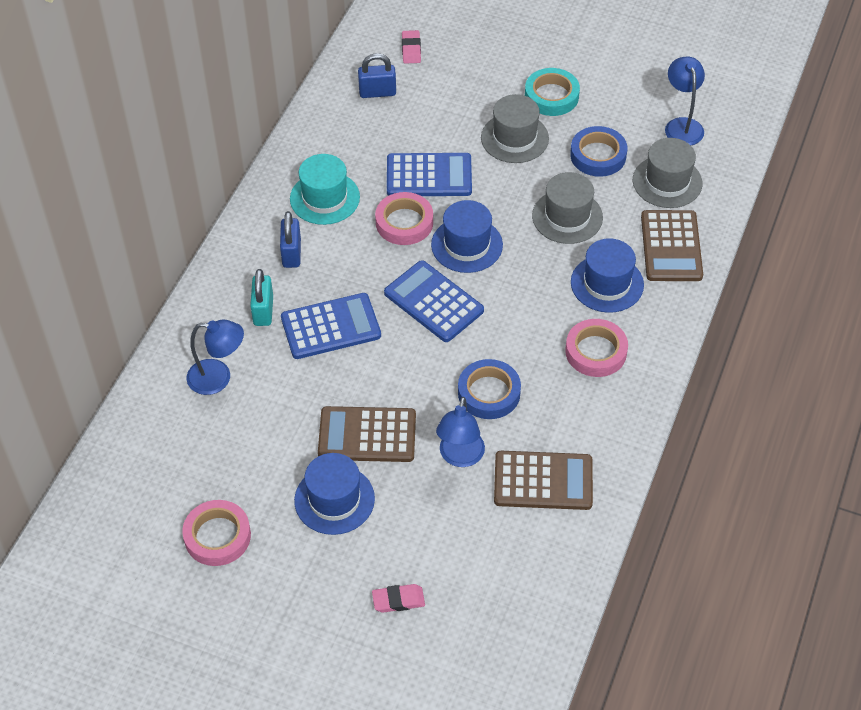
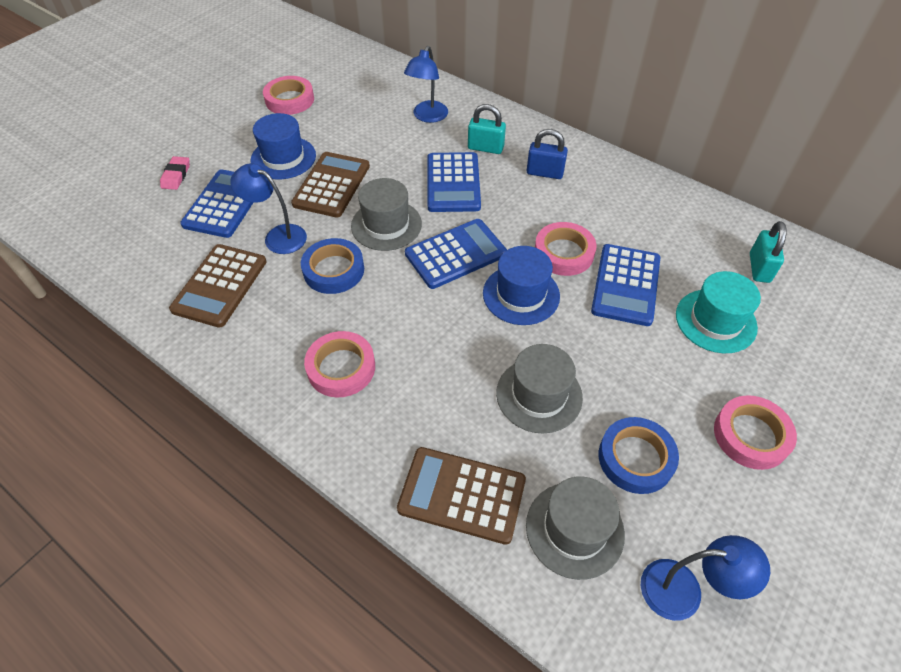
camera: 105 degrees right, 0 degrees up
turquoise hat [290,154,360,225] -> turquoise hat moved to [676,271,761,353]
blue padlock [358,53,396,98] -> turquoise padlock [750,221,787,283]
pink eraser [402,30,421,64] -> none
grey hat [481,94,549,163] -> grey hat moved to [351,178,422,251]
turquoise tape [525,68,580,116] -> pink tape [714,395,797,470]
blue hat [571,238,644,313] -> none
none -> blue calculator [180,169,253,238]

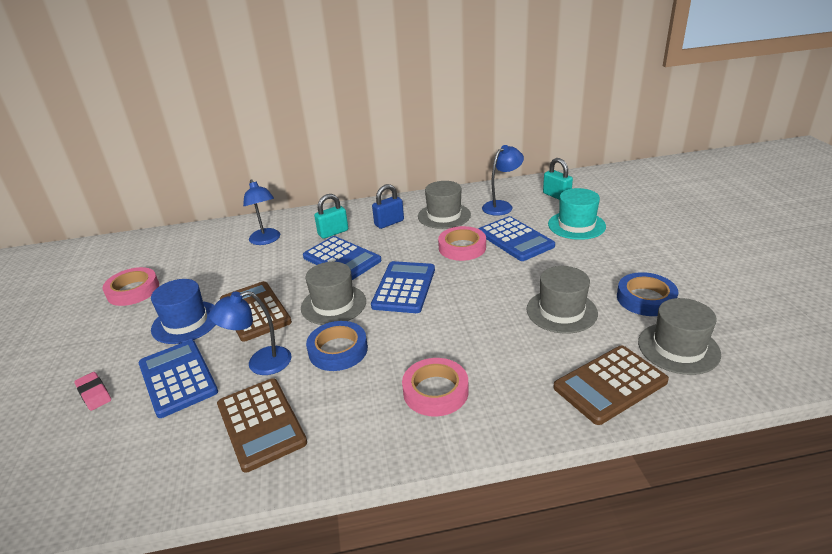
camera: 45 degrees left, 20 degrees down
blue hat [483,246,560,325] -> none
blue lamp [641,535,770,621] -> blue lamp moved to [482,145,524,216]
pink tape [714,395,797,470] -> none
none -> grey hat [418,181,471,229]

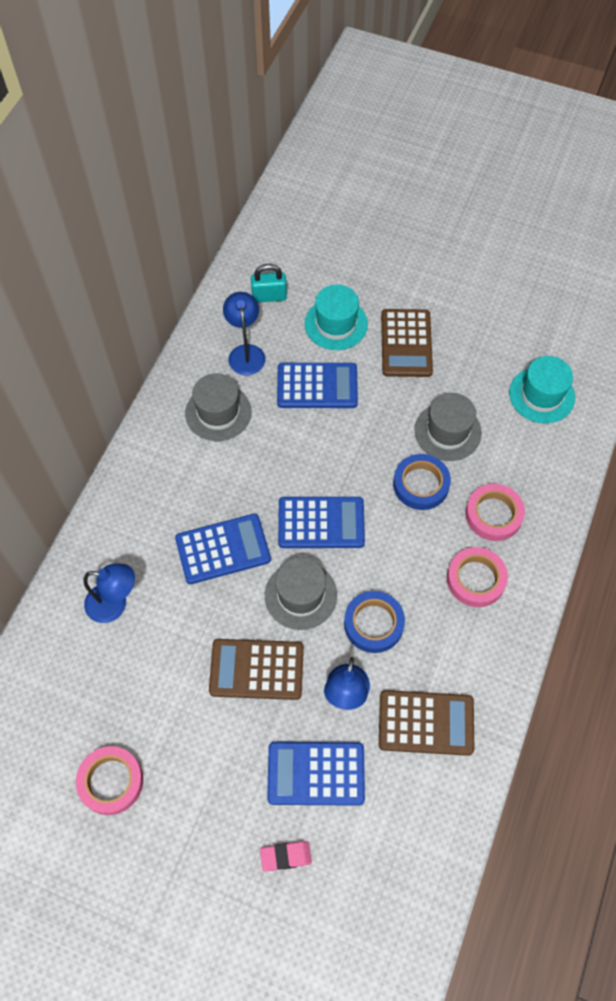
camera: 60 degrees left, 30 degrees up
blue hat [151,279,216,344] -> none
turquoise padlock [314,194,348,239] -> none
blue calculator [371,261,435,313] -> blue calculator turned 135 degrees clockwise [278,497,365,548]
blue padlock [372,184,404,229] -> none
pink tape [438,226,486,261] -> pink tape moved to [465,484,525,541]
brown calculator [553,346,669,425] -> brown calculator moved to [381,309,433,377]
blue tape [617,272,678,316] -> blue tape moved to [393,454,451,510]
grey hat [638,298,721,375] -> turquoise hat [509,356,575,423]

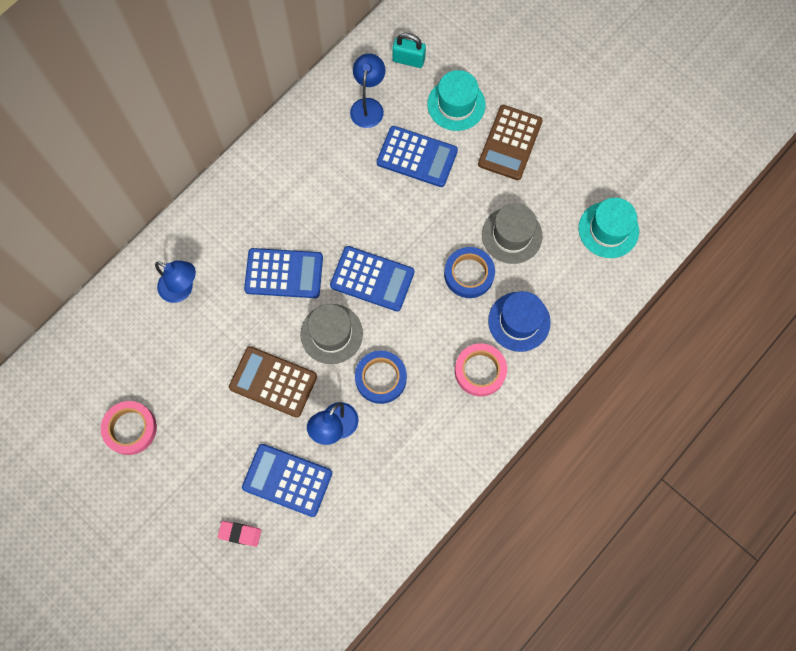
camera: 20 degrees right, 10 degrees up
grey hat [185,373,251,441] -> none
brown calculator [379,690,474,756] -> none
pink tape [465,484,525,541] -> blue hat [488,291,551,352]

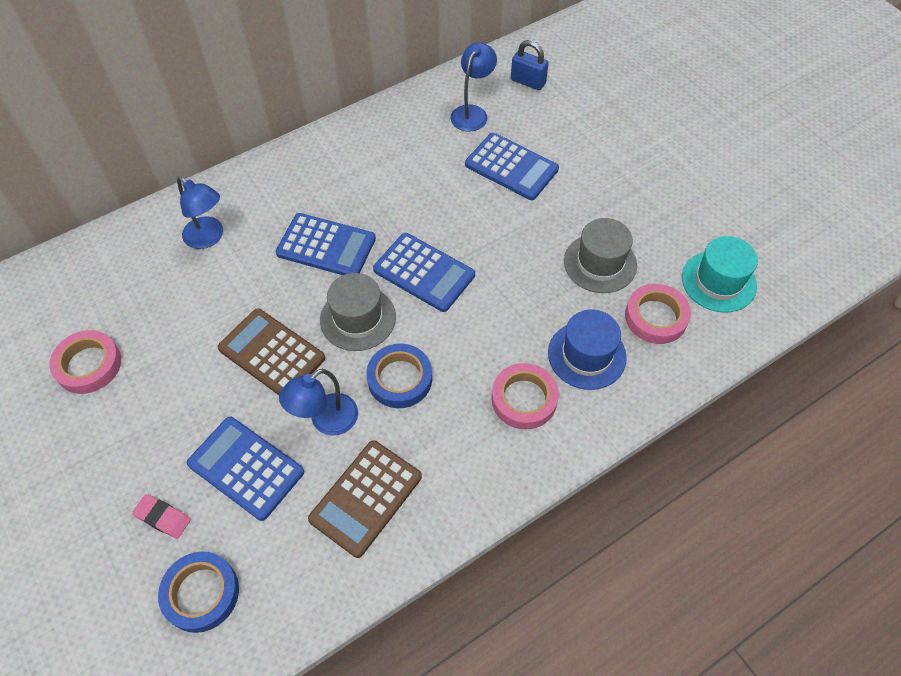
camera: 15 degrees right, 15 degrees down
turquoise padlock [392,33,426,68] -> blue padlock [511,40,549,90]
turquoise hat [427,70,486,131] -> none
blue tape [444,247,495,298] -> blue tape moved to [158,552,239,633]
brown calculator [478,105,543,180] -> brown calculator moved to [308,440,422,558]
none -> pink tape [625,284,691,344]

